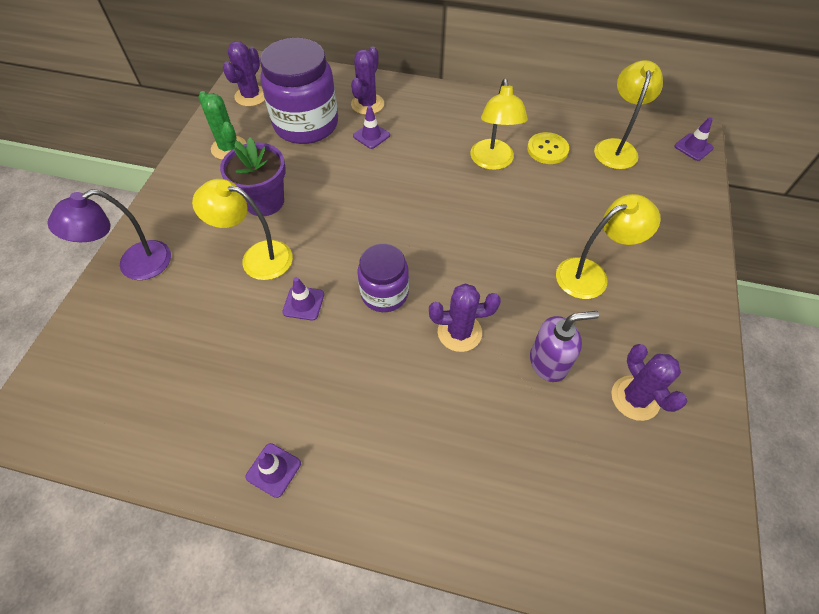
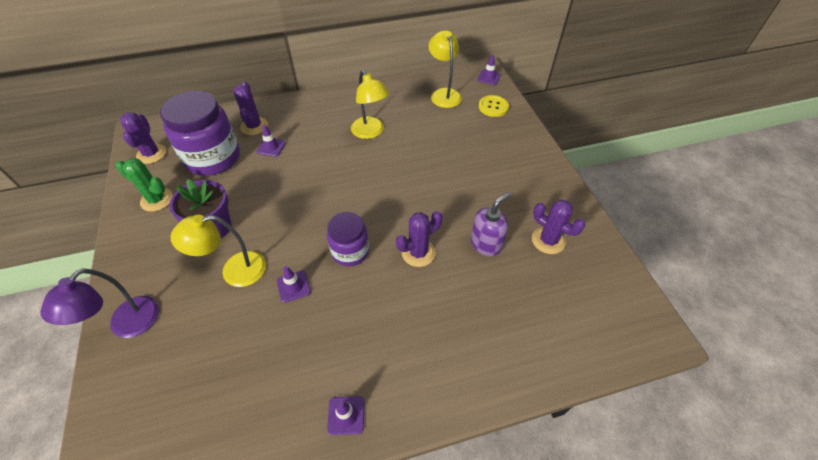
camera: 30 degrees left, 5 degrees down
yellow button [527,132,569,164] -> yellow button moved to [479,95,509,117]
yellow lamp [556,194,660,299] -> none

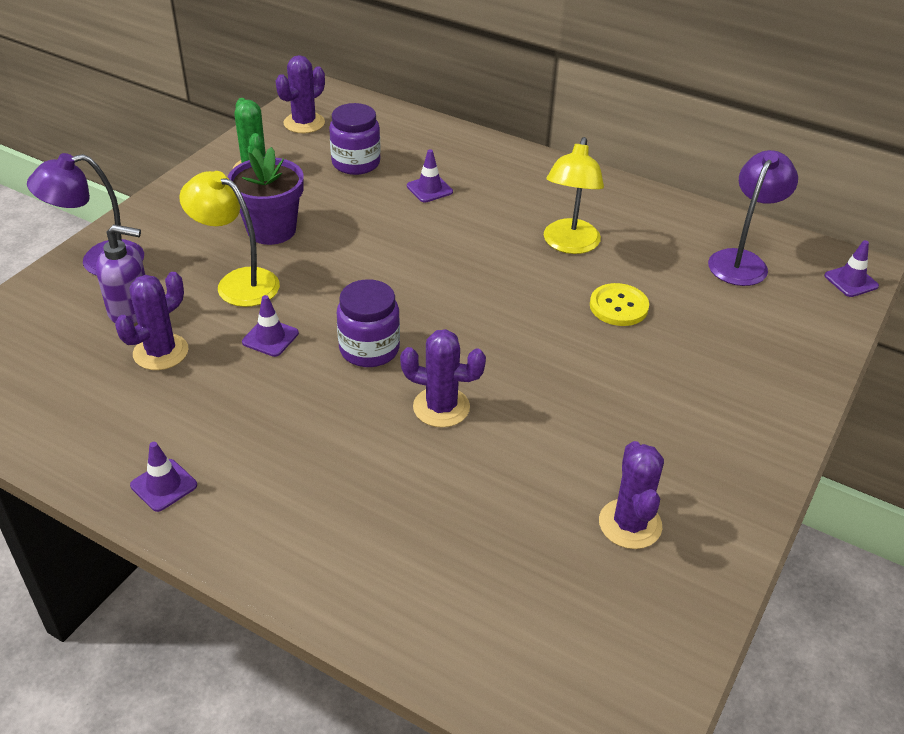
camera: 45 degrees right, 10 degrees down
purple jar [160,91,240,176] -> purple jar [329,103,381,175], size x0.59
purple cactus [233,81,268,135] -> purple cactus moved to [115,272,188,370]
yellow lamp [429,30,462,108] -> purple lamp [708,150,798,286]
purple soap dispenser [471,192,511,256] -> purple soap dispenser moved to [96,224,145,324]
yellow button [479,95,509,117] -> yellow button moved to [590,283,649,326]

